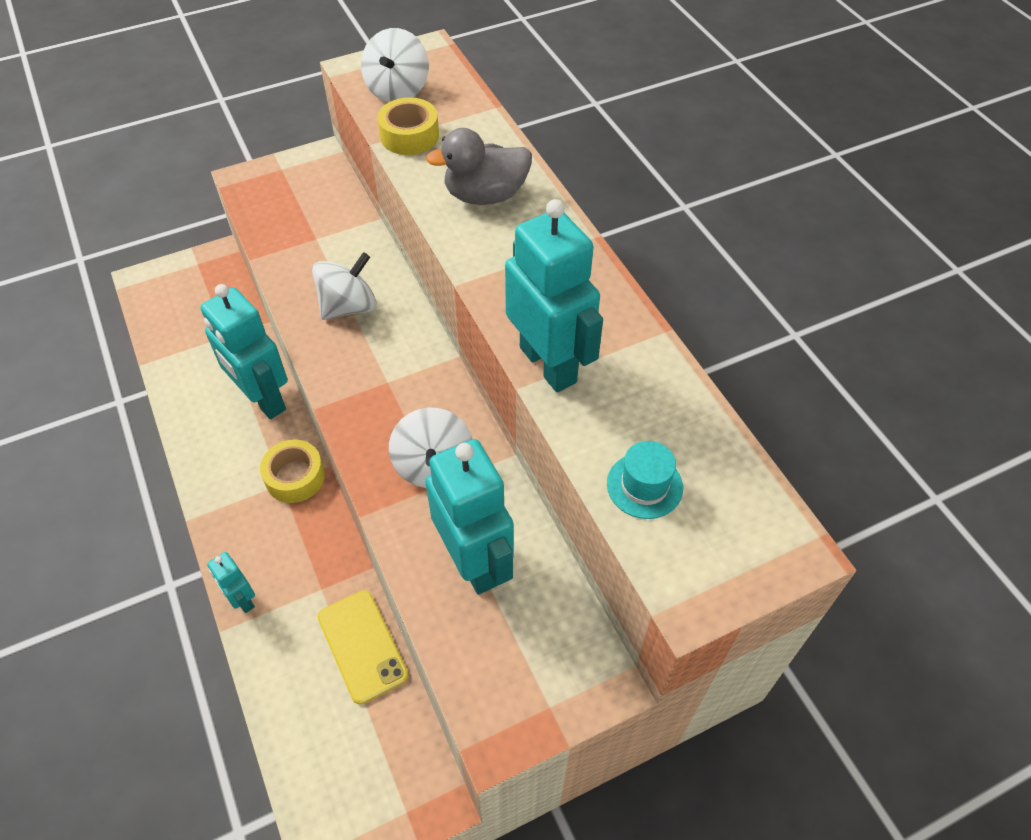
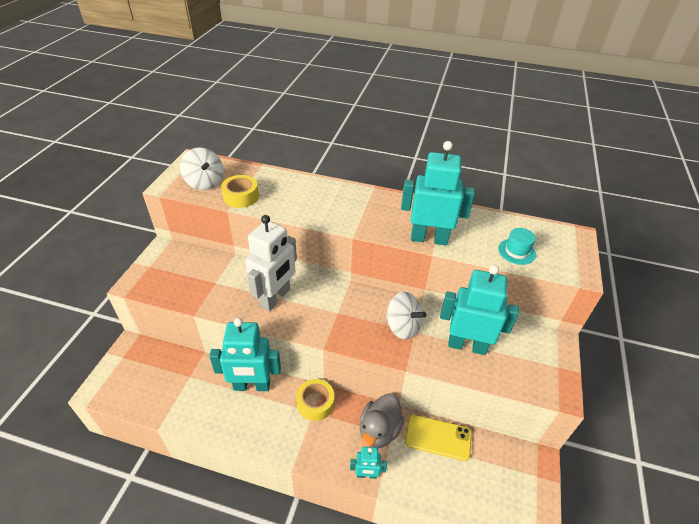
camera: 50 degrees left, 10 degrees down
white spinning top [312,252,377,320] -> white robot [245,215,297,311]
grey duck [426,128,532,205] -> grey duck moved to [360,394,405,448]

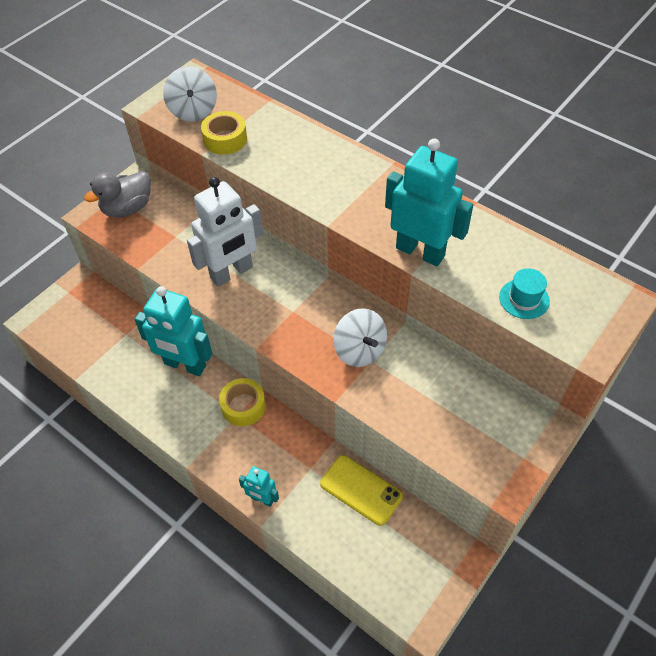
camera: 25 degrees right, 10 degrees up
grey duck [360,394,405,448] -> grey duck moved to [84,171,151,218]
turquoise robot [440,265,519,355] -> none

